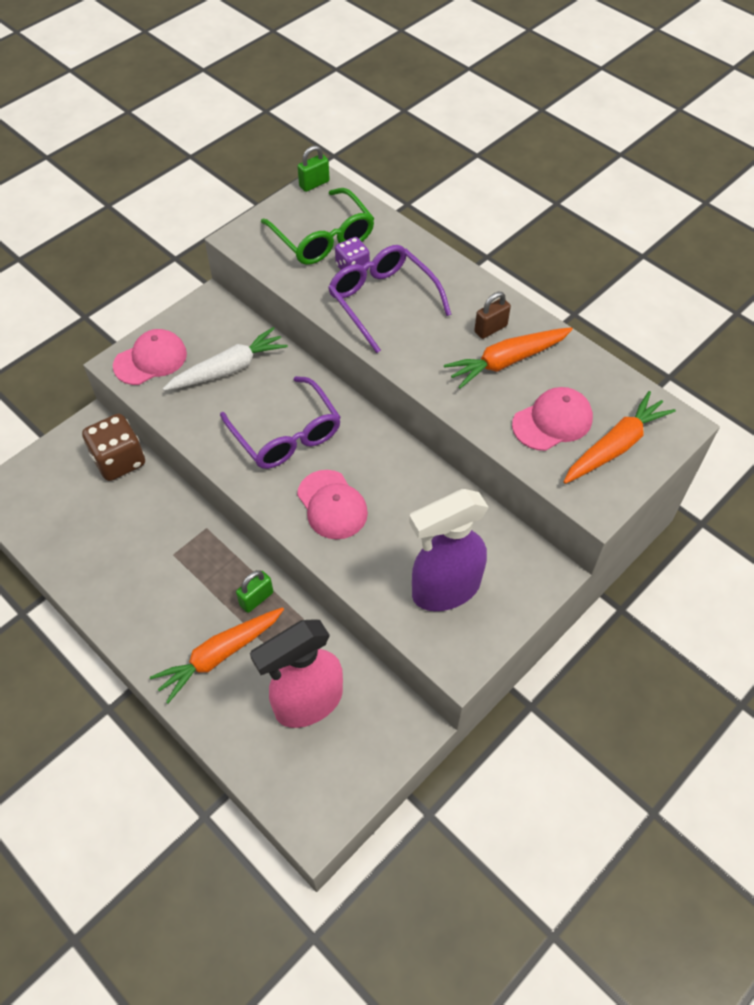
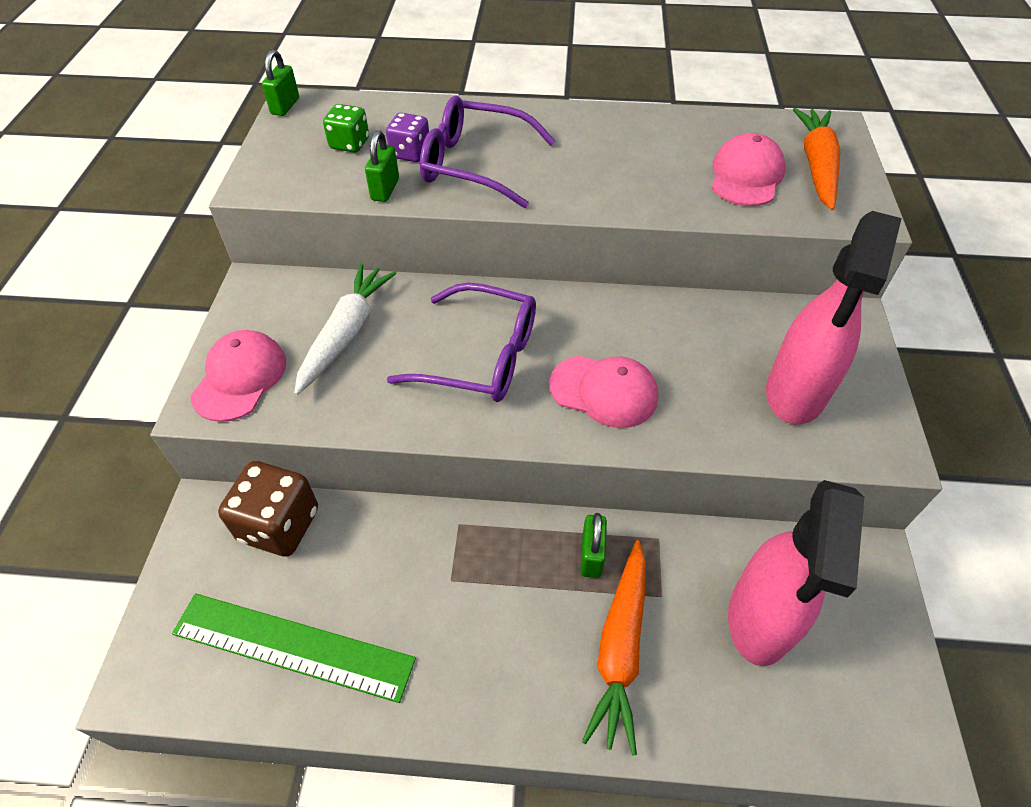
camera: 40 degrees left, 5 degrees down
green glasses [261,188,375,265] -> green dice [323,104,369,153]
purple spray bottle [409,489,489,611] -> pink spray bottle [766,211,902,424]
orange carrot [444,327,573,389] -> none
brown padlock [474,292,511,339] -> none
none -> green ruler [172,593,416,703]
none -> green padlock [365,131,399,202]

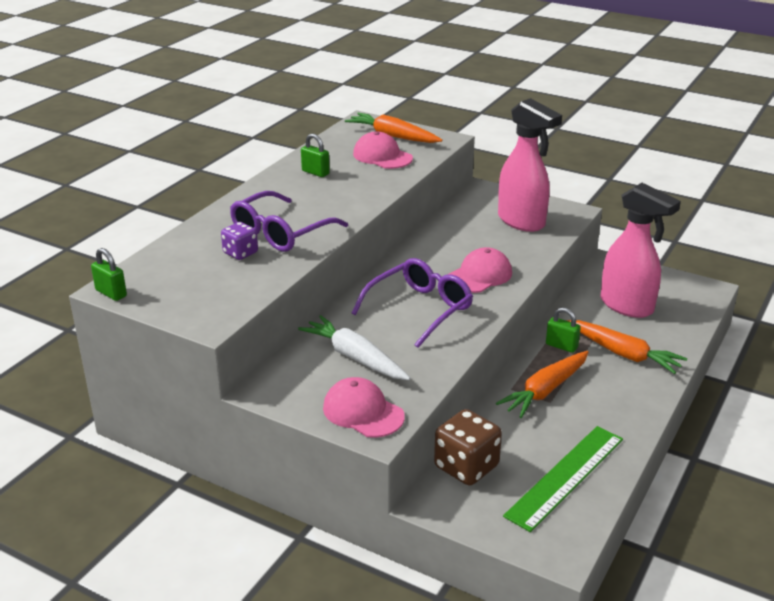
camera: 65 degrees left, 20 degrees down
green dice [323,104,369,153] -> none
green padlock [365,131,399,202] -> green padlock moved to [301,133,330,177]
none -> orange carrot [496,351,589,418]

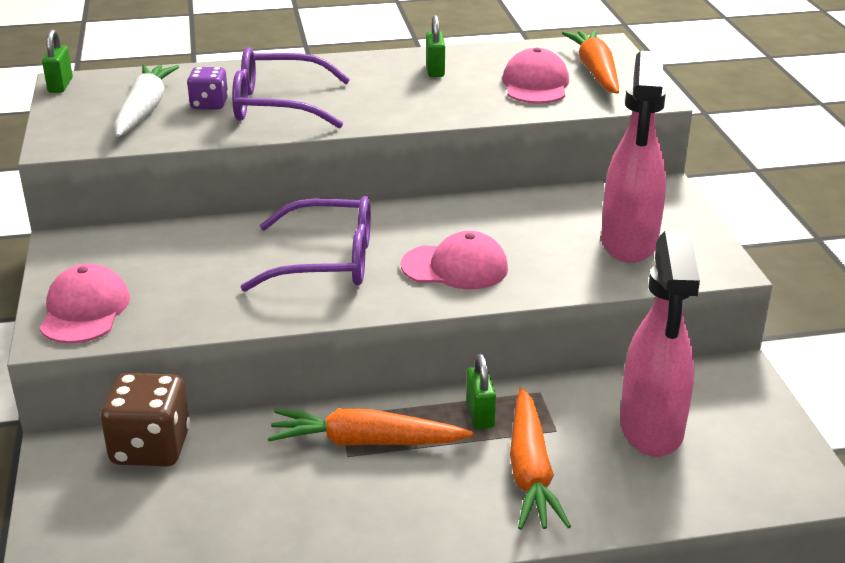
camera: 50 degrees right, 0 degrees up
white carrot [298,315,411,380] -> white carrot moved to [114,64,179,137]
green ruler [503,426,623,532] -> none

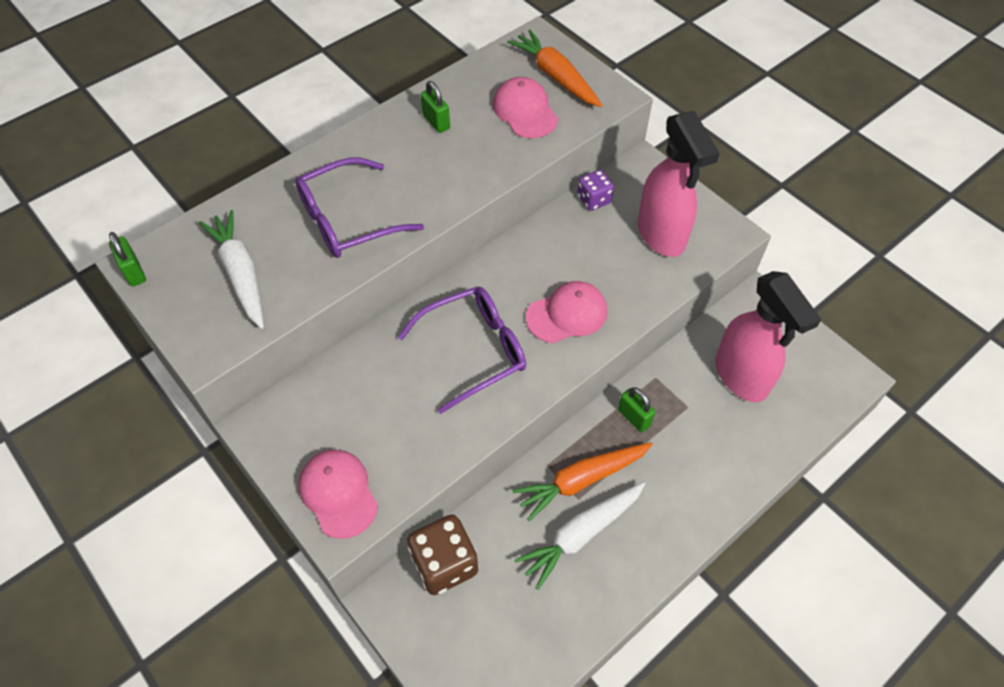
camera: 30 degrees left, 25 degrees up
purple dice [187,67,228,109] -> purple dice moved to [577,170,614,211]
orange carrot [510,388,571,530] -> none
none -> white carrot [514,482,645,590]

